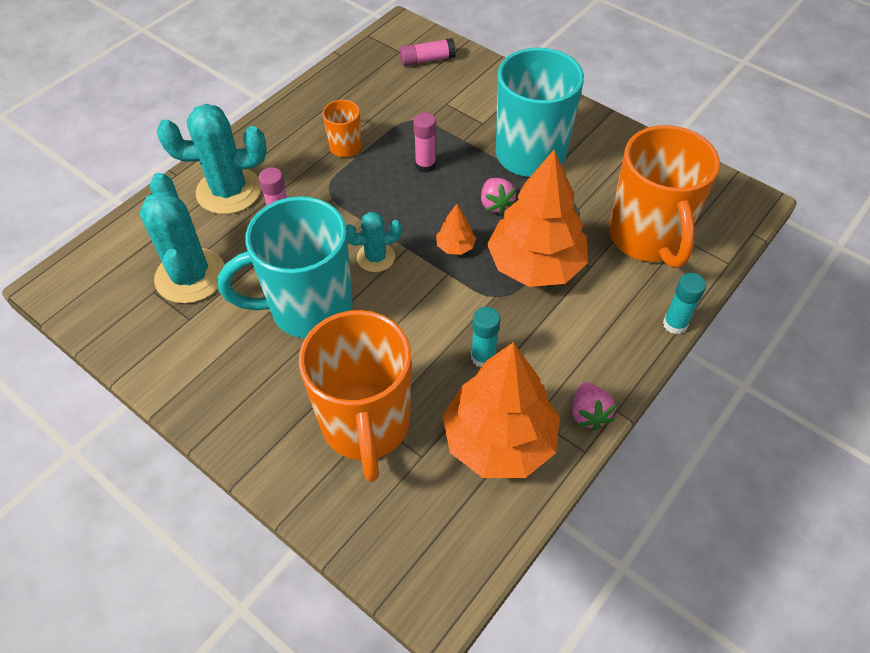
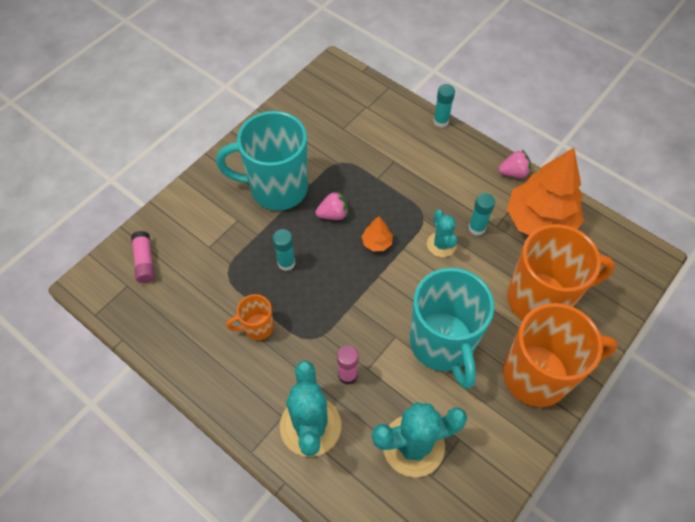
camera: 90 degrees left, 5 degrees up
turquoise cactus [346,212,402,272] -> turquoise cactus moved to [427,209,458,257]
pink glue stick [413,112,436,173] -> turquoise glue stick [273,229,295,271]
orange tree [487,150,588,287] -> none
orange mug [609,125,720,268] -> orange mug moved to [503,303,618,407]

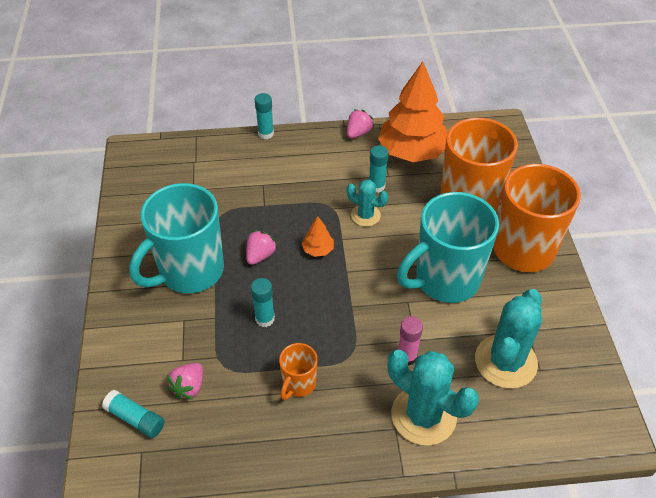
camera: 45 degrees left, 10 degrees down
pink glue stick [131,231,155,283] -> turquoise glue stick [102,390,164,438]
turquoise mug [410,268,494,389] -> turquoise mug turned 120 degrees clockwise [397,192,499,303]
none -> pink strawberry [167,363,203,400]

